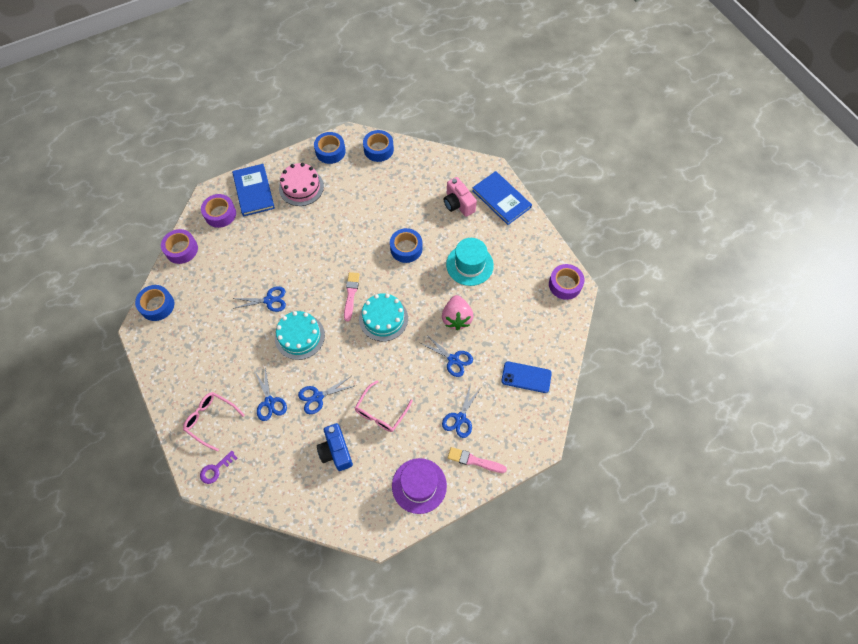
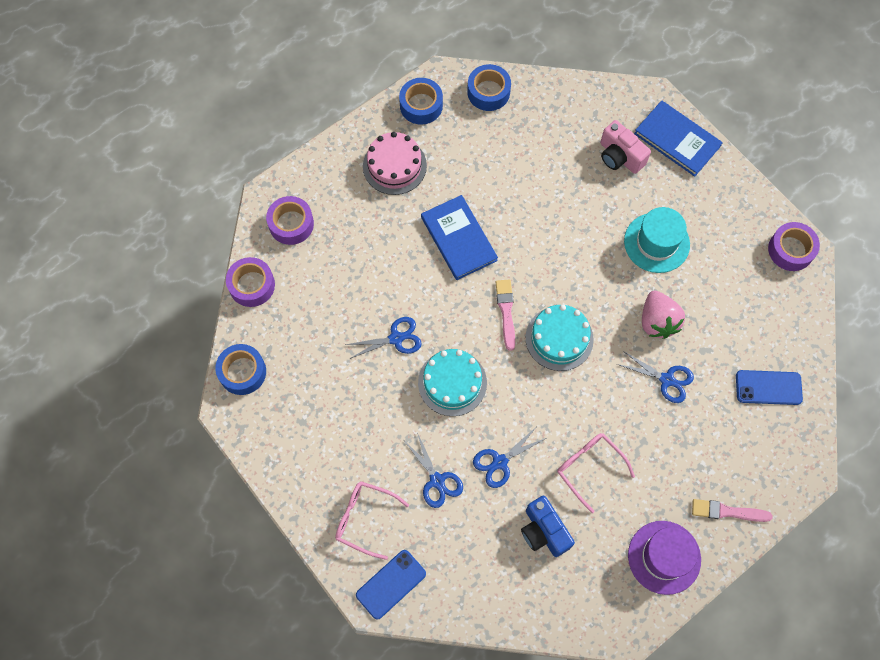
camera: 10 degrees left, 5 degrees up
purple key [200,451,237,484] -> blue phone [356,550,426,619]
blue book [232,164,275,216] -> blue book moved to [421,195,498,280]
pink glasses [355,380,413,432] -> pink glasses turned 120 degrees clockwise [557,433,635,513]
blue tape [390,228,422,263] -> none
blue scissors [442,384,481,438] -> none

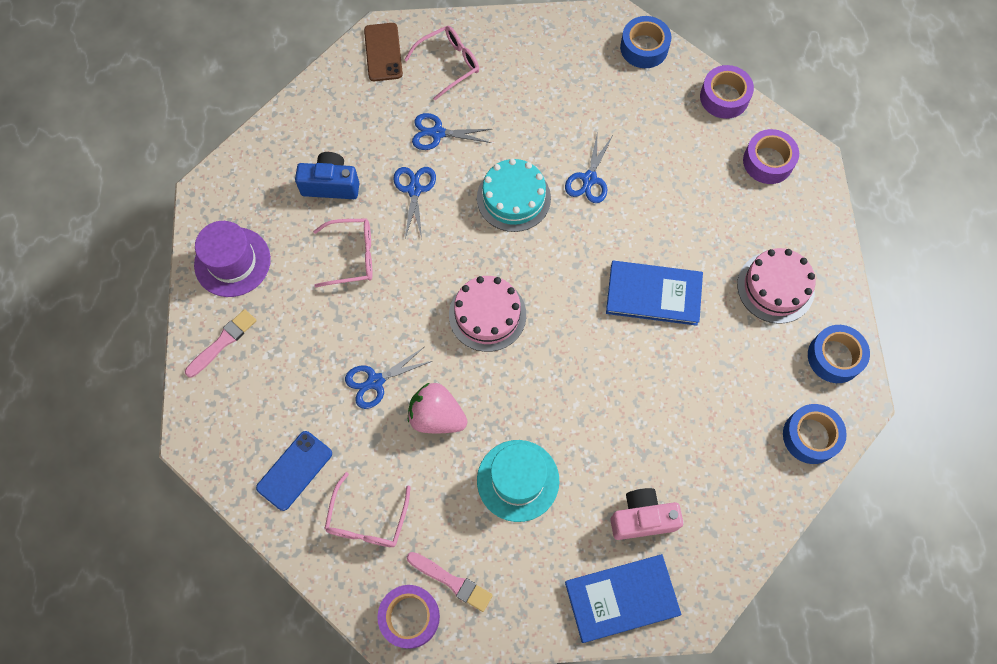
camera: 125 degrees right, 0 degrees up
blue phone [356,550,426,619] -> brown phone [364,23,403,81]
pink brush [496,279,515,351] -> pink brush moved to [407,552,493,612]
turquoise cake [525,305,594,371] -> pink cake [449,276,526,352]
none -> pink glasses [324,472,411,547]

